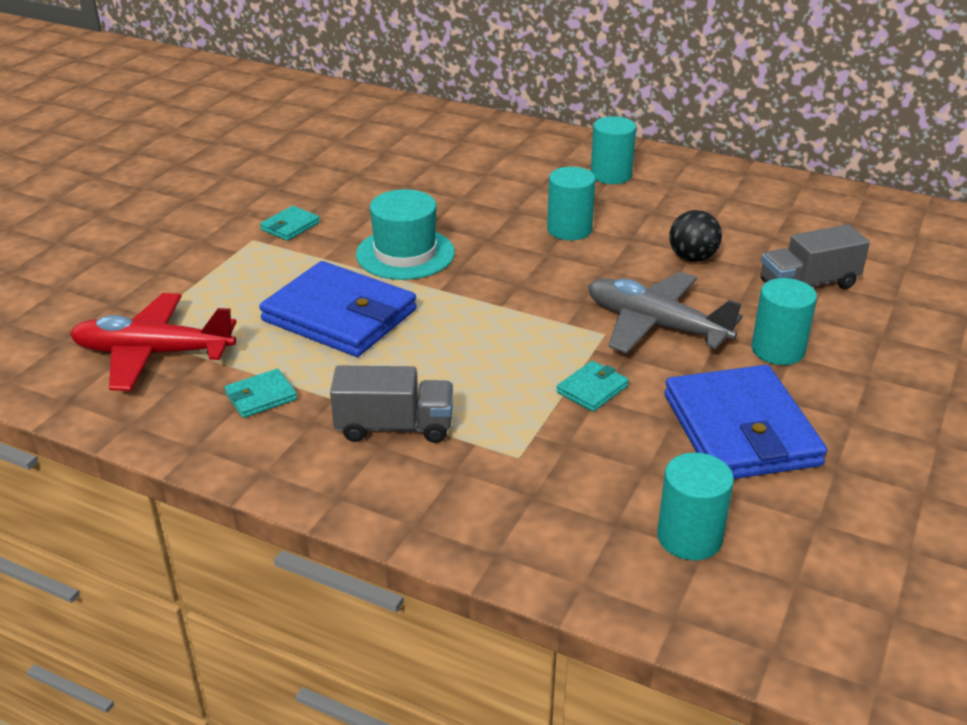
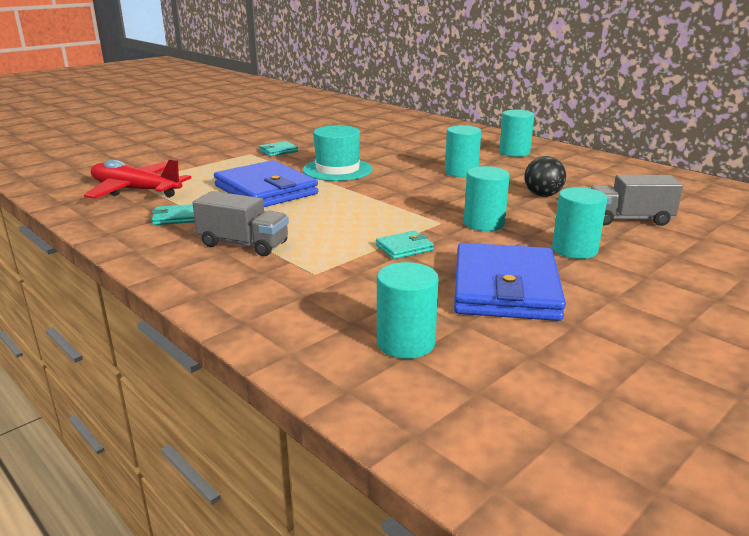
camera: 20 degrees right, 10 degrees down
grey plane [588,272,742,354] -> turquoise cylinder [464,166,510,231]

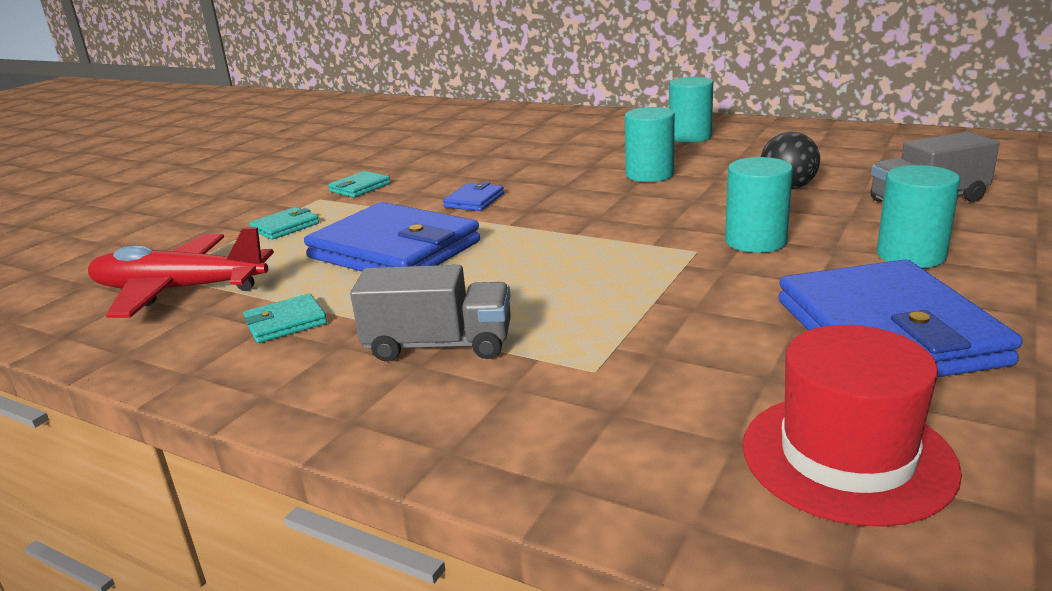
camera: 15 degrees left, 0 degrees up
turquoise hat [303,125,373,181] -> blue wallet [443,182,504,211]
turquoise wallet [376,231,434,259] -> turquoise wallet moved to [249,207,319,240]
turquoise cylinder [377,262,439,359] -> red hat [742,325,962,527]

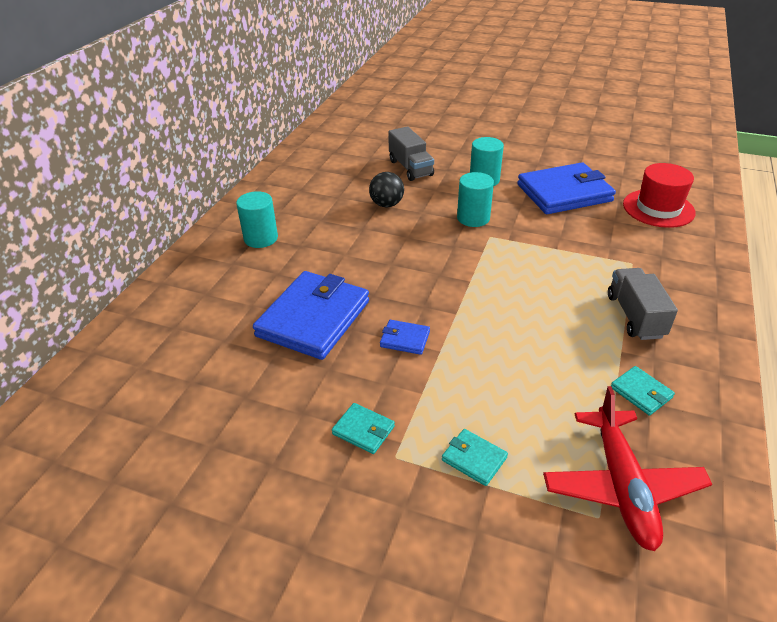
camera: 100 degrees left, 15 degrees up
blue wallet [304,202,480,271] -> blue wallet moved to [253,271,369,360]
turquoise cylinder [625,107,675,182] -> none

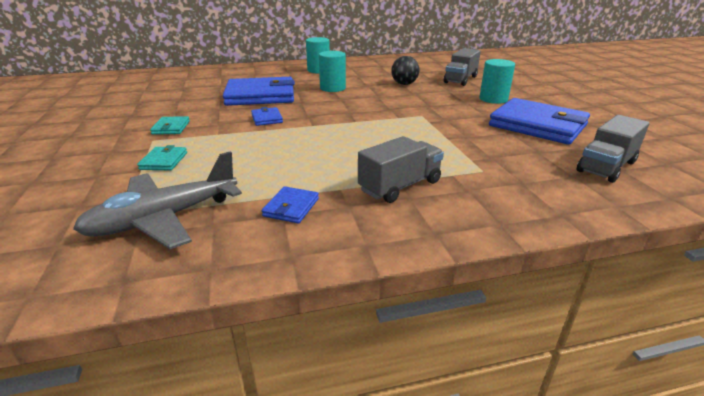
camera: 55 degrees right, 10 degrees down
turquoise cylinder [457,172,494,227] -> turquoise cylinder moved to [319,51,346,92]
red plane [543,386,712,551] -> grey plane [73,151,242,249]
turquoise wallet [611,366,675,416] -> blue wallet [262,186,319,223]
red hat [623,163,696,228] -> grey truck [577,115,650,183]

